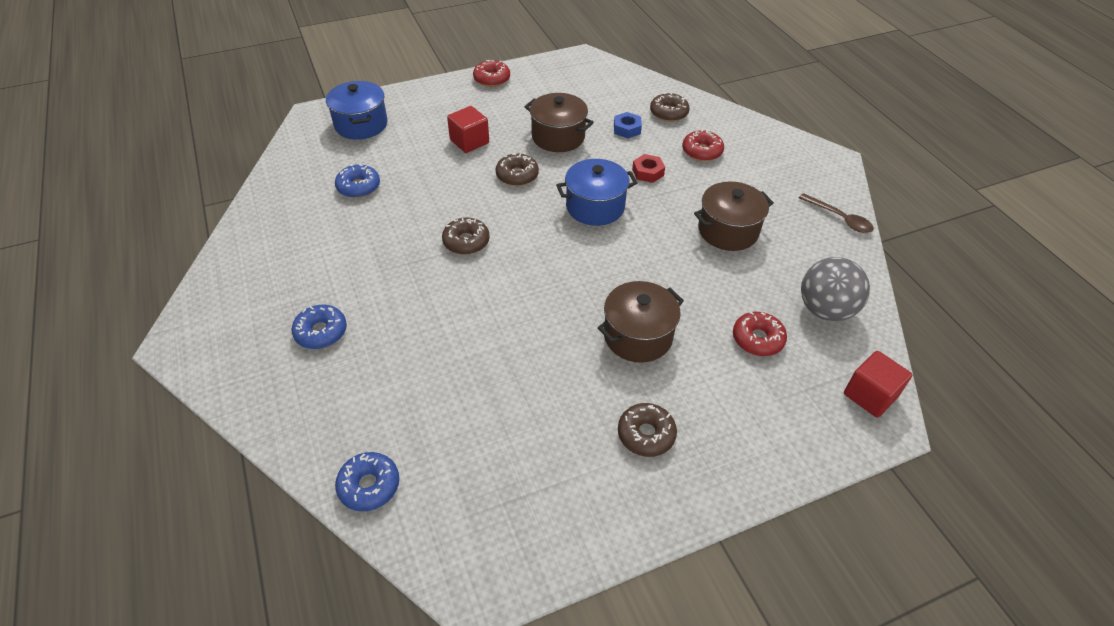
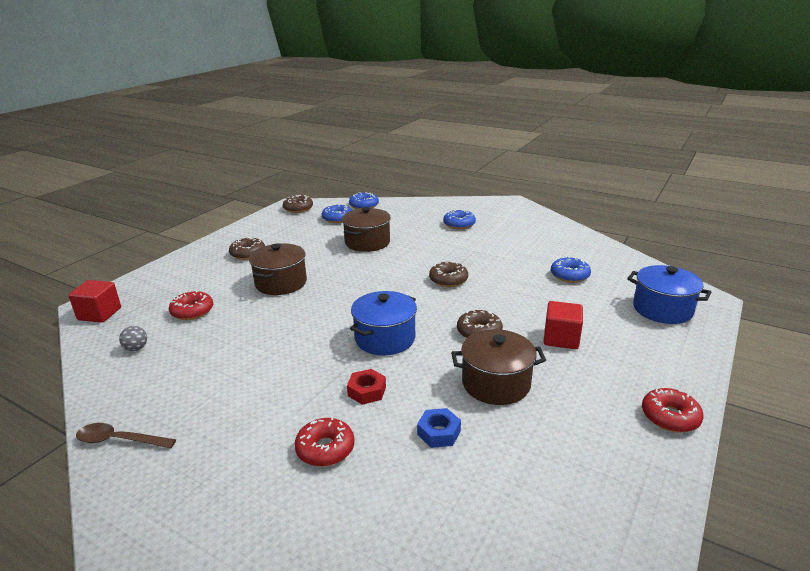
camera: 145 degrees right, 20 degrees down
brown donut [650,92,690,122] -> brown donut moved to [283,195,313,213]
brown pot [694,181,774,251] -> brown pot moved to [342,207,391,252]
grey ball [801,257,870,321] -> grey ball [119,326,147,351], size x0.44
none -> blue donut [322,204,352,223]

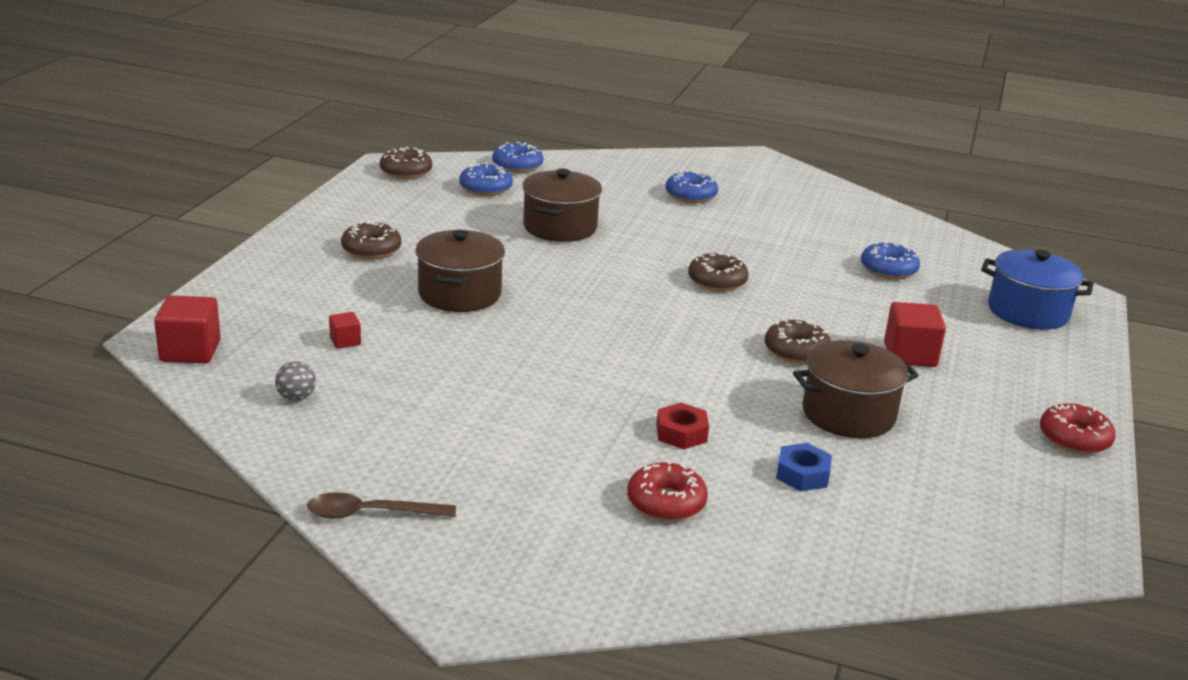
camera: 15 degrees left, 0 degrees up
red donut [169,290,213,320] -> red cube [329,312,361,348]
blue pot [350,291,417,355] -> none

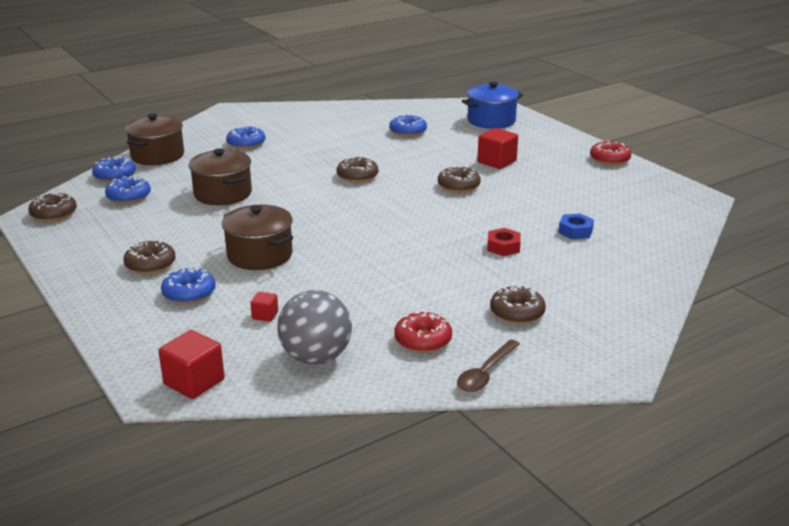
camera: 50 degrees left, 0 degrees up
grey ball [275,361,316,401] -> grey ball [277,290,352,365], size x2.27
red donut [627,460,708,521] -> red donut moved to [394,312,452,353]
brown pot [793,340,919,438] -> brown pot moved to [125,114,184,165]
none -> blue donut [161,268,215,304]
none -> brown donut [490,285,546,324]

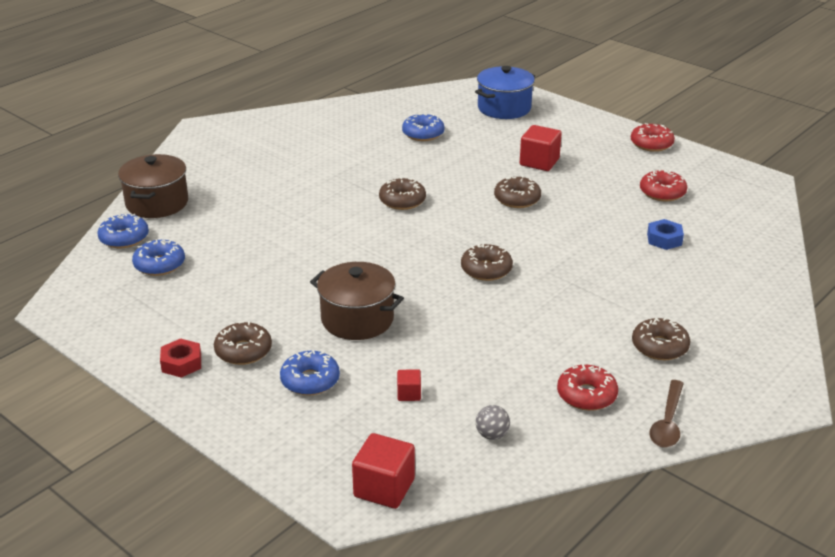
camera: 15 degrees left, 5 degrees up
brown donut [28,192,77,222] -> brown donut moved to [461,244,513,281]
brown pot [188,149,252,205] -> none
blue donut [226,126,266,149] -> none
grey ball [277,290,352,365] -> grey ball [476,405,510,440], size x0.44
red nut [487,228,521,256] -> red nut moved to [160,338,201,378]
none -> red donut [640,169,687,202]

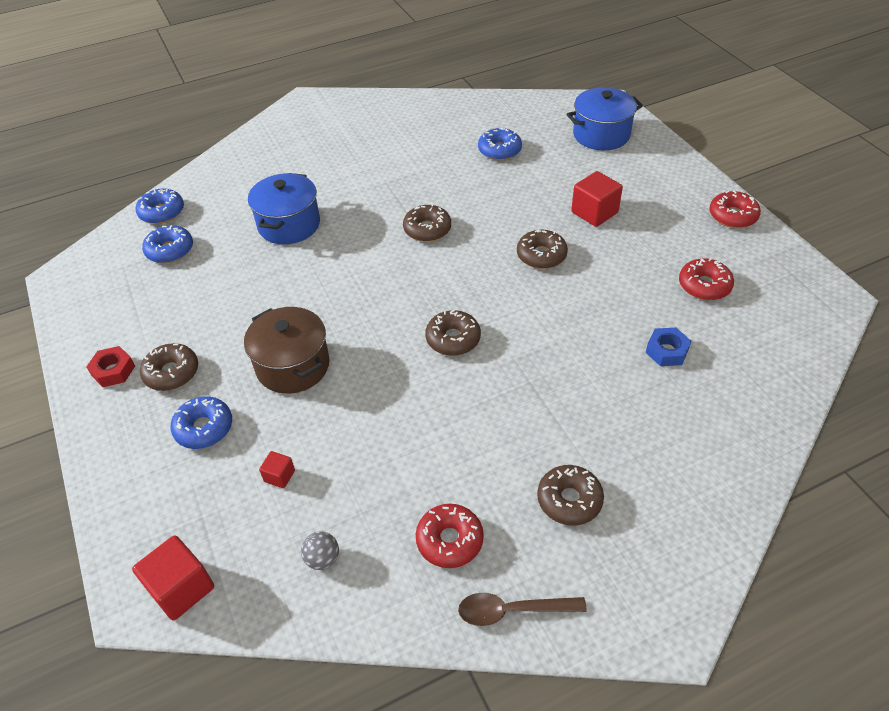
camera: 25 degrees right, 15 degrees up
brown pot [118,154,188,218] -> none
brown spoon [649,380,684,448] -> brown spoon turned 45 degrees clockwise [458,593,587,626]
none -> blue pot [248,173,320,244]

